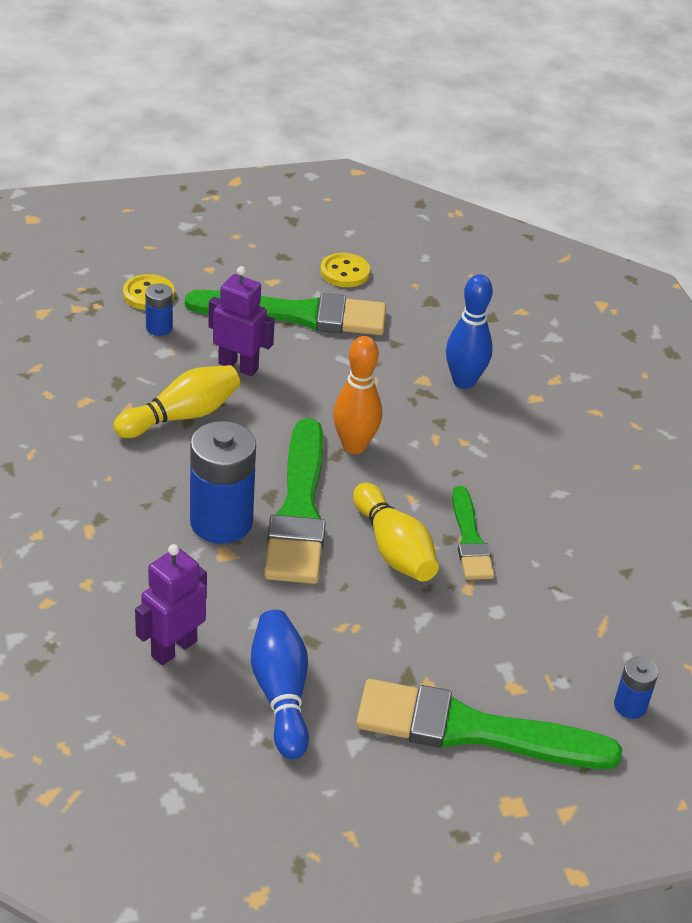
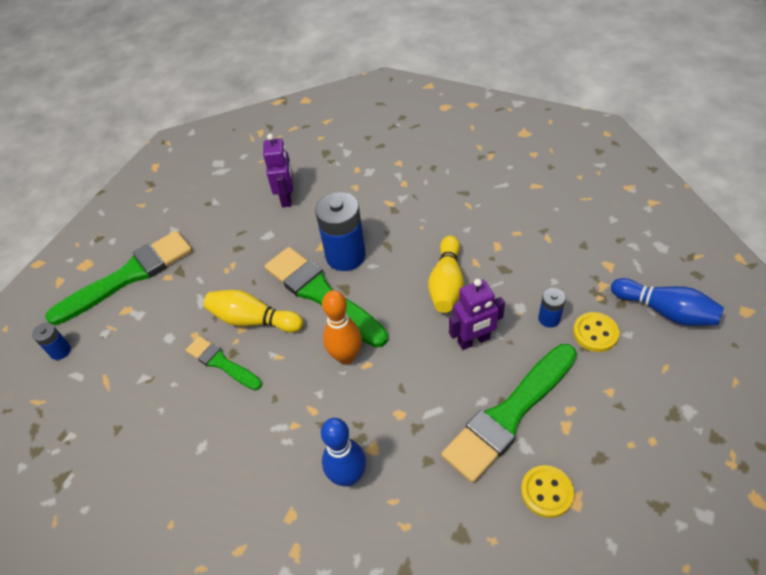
camera: 140 degrees right, 10 degrees up
blue bowling pin [251,610,309,759] -> blue bowling pin moved to [611,278,724,326]

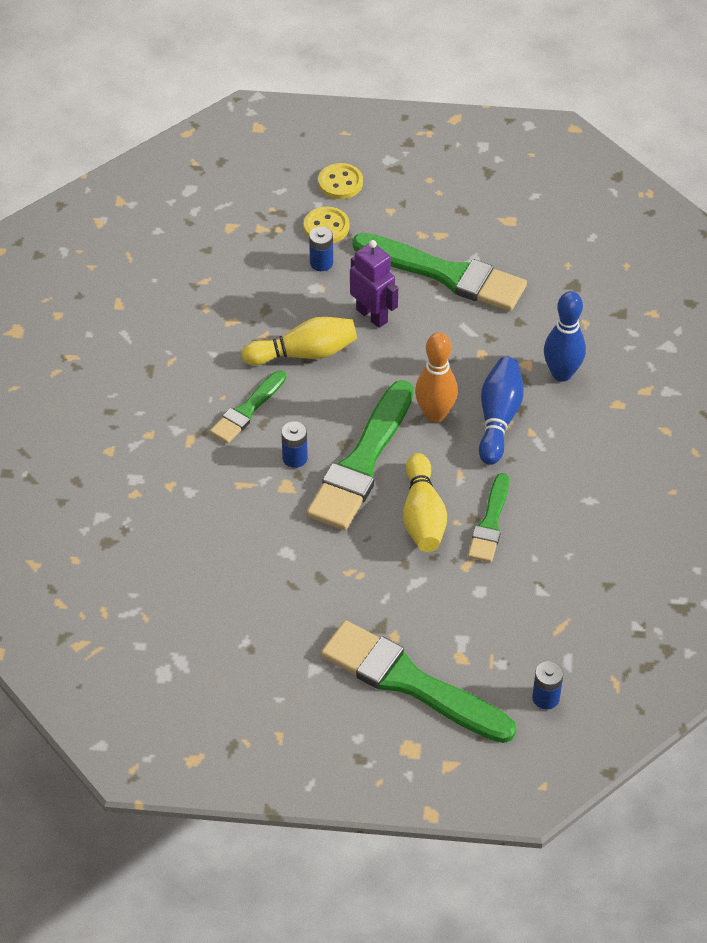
camera: 115 degrees left, 0 degrees up
purple robot [263,134,293,207] -> none
blue battery [315,192,366,271] -> blue battery [281,421,308,468], size x0.48
yellow button [521,465,574,518] -> yellow button moved to [318,163,363,199]
blue bowling pin [611,278,724,326] -> blue bowling pin moved to [479,357,524,465]
none -> green brush [210,370,286,443]

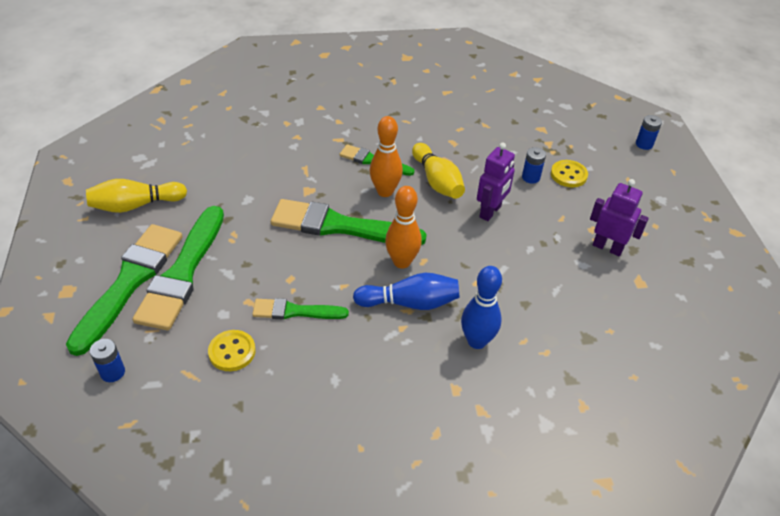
camera: 75 degrees right, 5 degrees down
blue battery [281,421,308,468] -> blue battery moved to [636,115,662,150]
yellow button [318,163,363,199] -> yellow button moved to [208,330,256,371]
green brush [353,233,527,311] -> green brush moved to [133,206,224,330]
yellow bowling pin [403,453,447,552] -> yellow bowling pin moved to [86,179,187,213]
none -> orange bowling pin [370,116,403,197]
none -> purple robot [590,179,649,256]

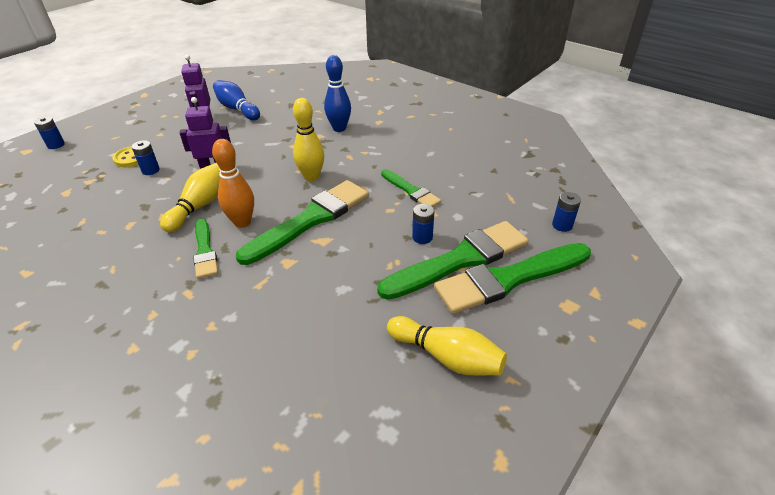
camera: 130 degrees left, 5 degrees down
yellow button [208,330,256,371] -> none
green brush [271,199,427,245] -> green brush turned 105 degrees counterclockwise [236,180,369,265]
blue bowling pin [353,273,459,310] -> blue bowling pin moved to [213,80,260,120]
orange bowling pin [385,186,422,269] -> yellow bowling pin [293,98,324,182]
none -> blue battery [412,204,435,244]

